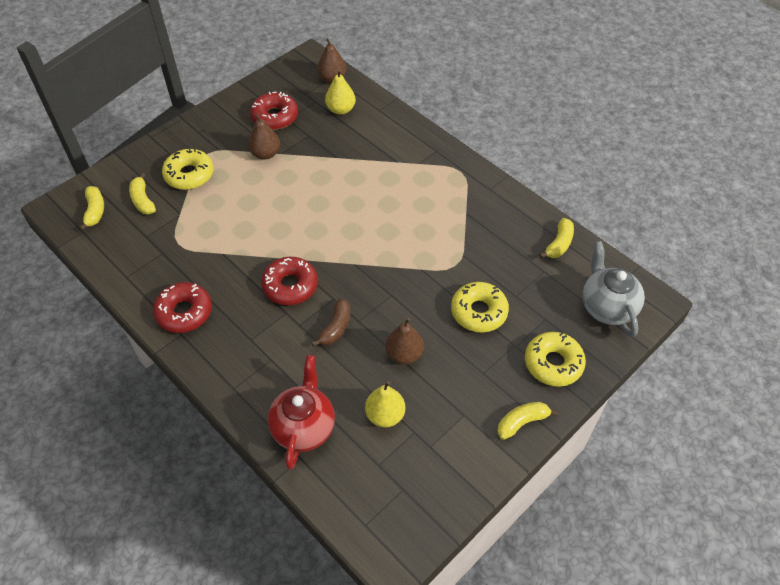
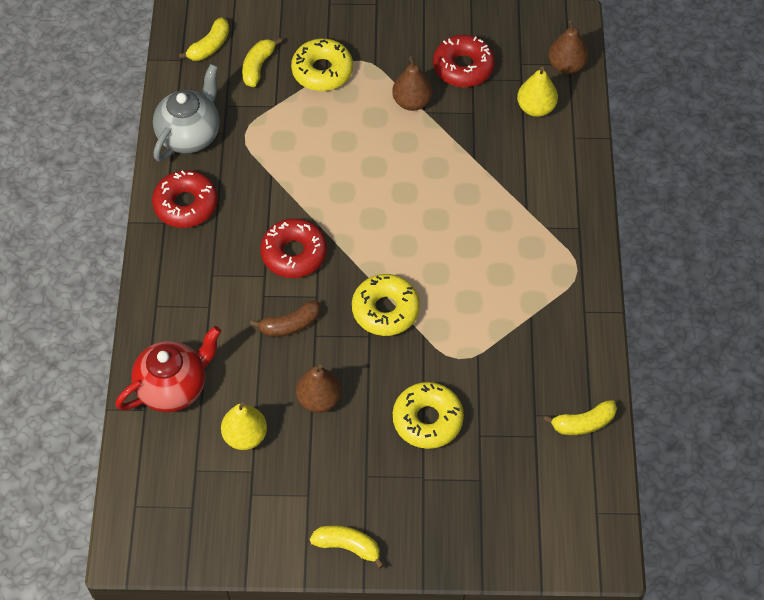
camera: 45 degrees right, 5 degrees up
yellow donut [525,332,586,387] -> yellow donut moved to [352,274,420,336]
grey teapot [582,241,645,337] -> grey teapot moved to [153,64,219,162]

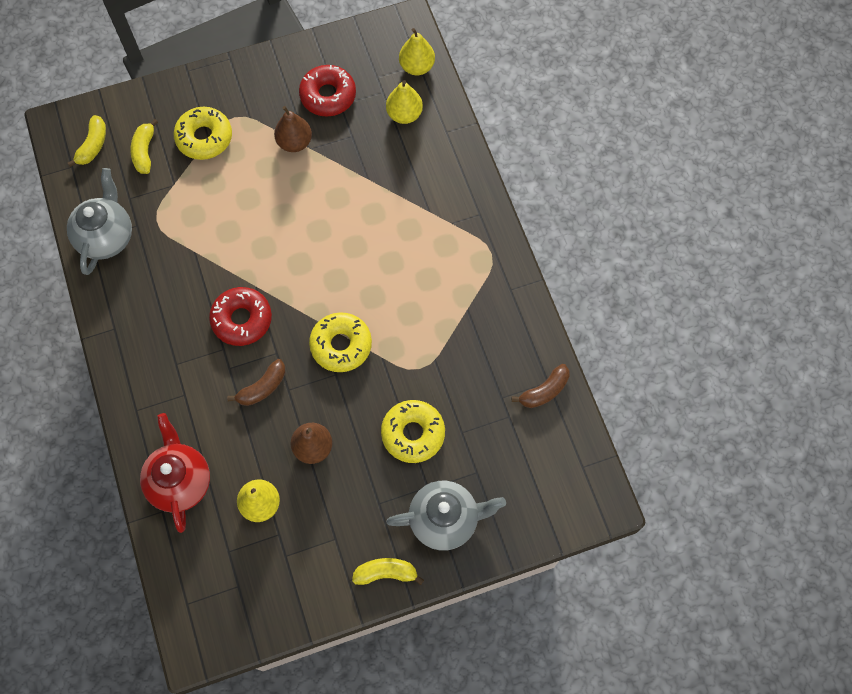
camera: 20 degrees left, 10 degrees up
red teapot [115,326,221,412] -> red teapot turned 45 degrees counterclockwise [140,413,210,533]
red donut [152,170,218,228] -> none
yellow banana [544,400,617,435] -> brown banana [512,364,570,408]
brown pear [548,20,588,74] -> yellow pear [399,28,435,75]
none -> grey teapot [386,481,506,551]

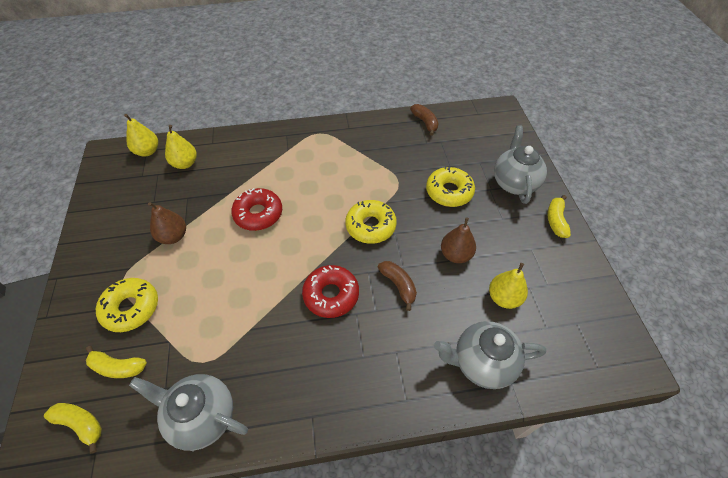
camera: 80 degrees left, 15 degrees down
red teapot [140,413,210,533] -> grey teapot [434,321,546,389]
red donut [299,65,356,117] -> red donut moved to [231,188,282,231]

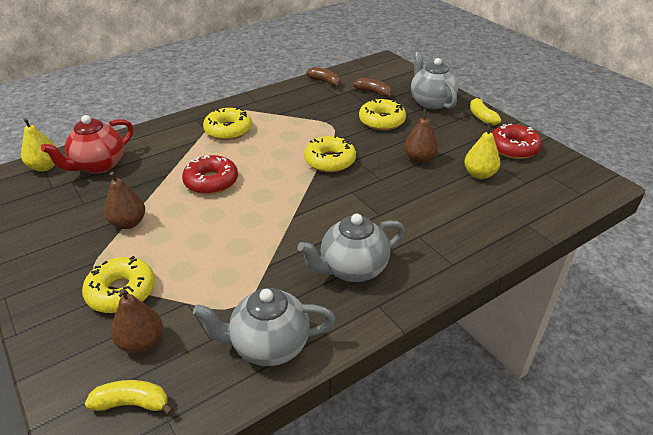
camera: 25 degrees left, 15 degrees down
yellow banana [86,346,147,378] -> brown pear [111,289,163,353]
yellow pear [165,125,197,169] -> red teapot [41,115,133,174]
red donut [302,265,359,318] -> red donut moved to [492,124,542,159]
brown banana [377,261,417,311] -> brown banana moved to [353,78,393,98]
grey teapot [434,321,546,389] -> grey teapot moved to [298,213,405,282]
none -> yellow donut [203,108,252,140]

